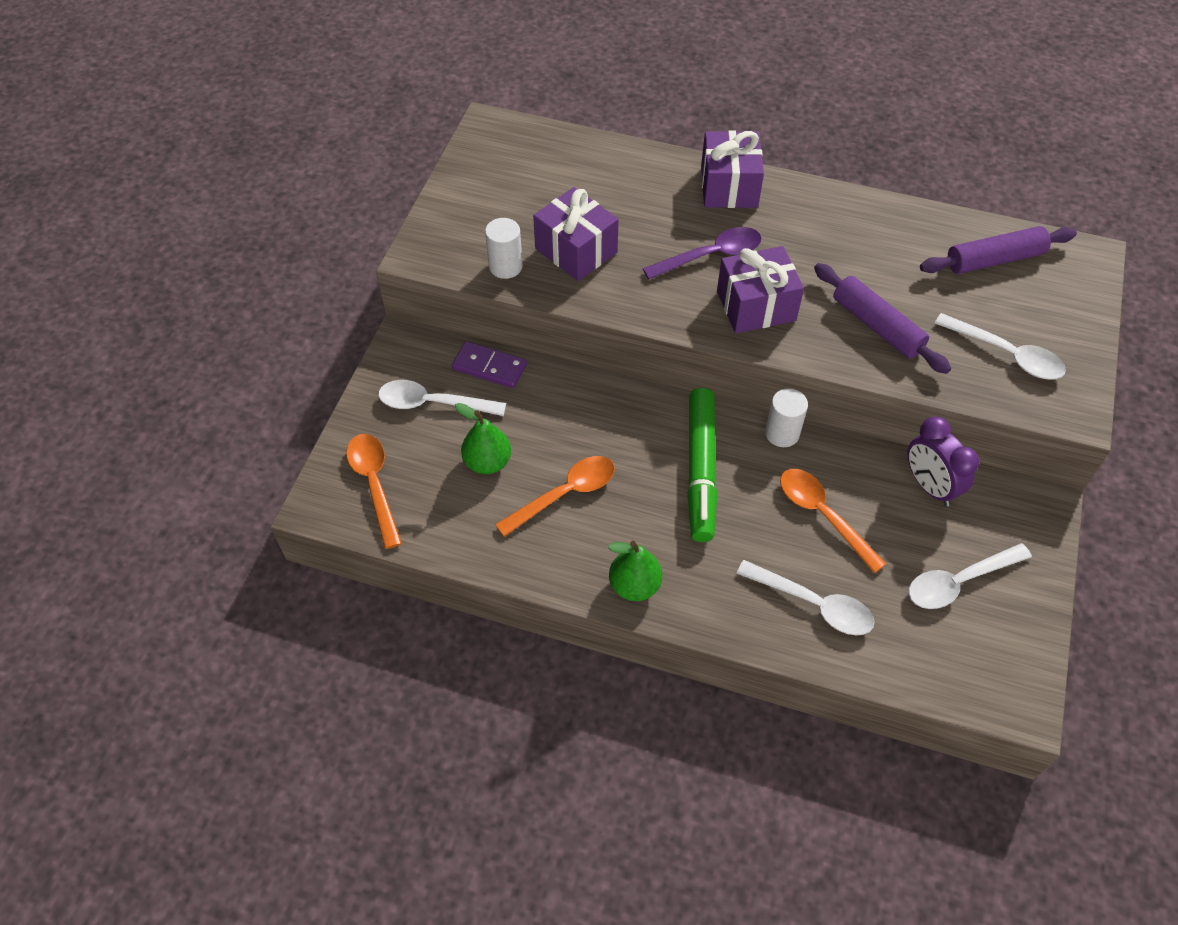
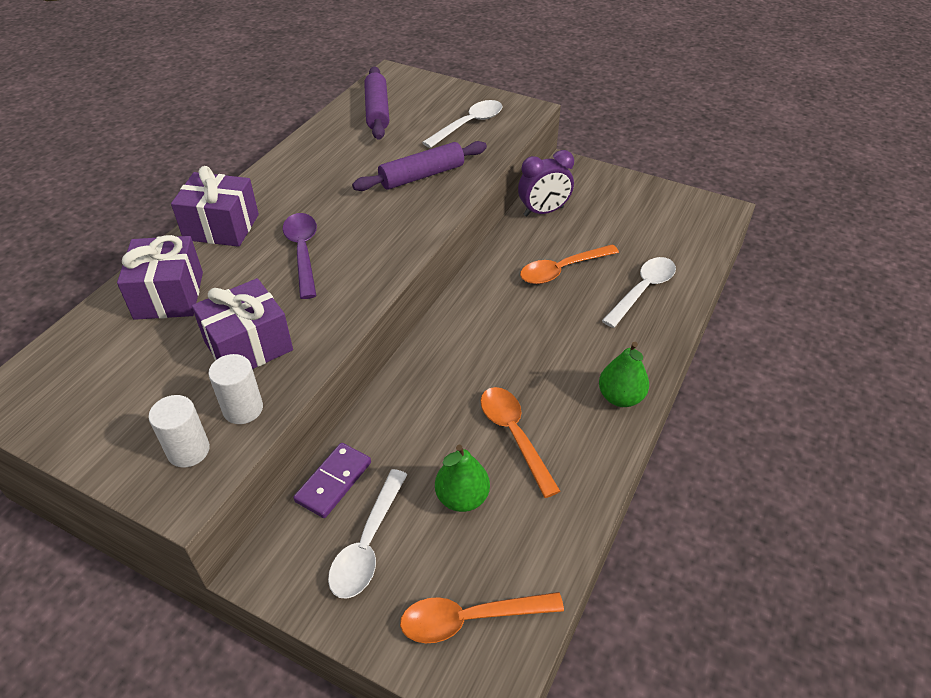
camera: 80 degrees left, 10 degrees down
green marker [687,388,717,542] -> none
purple gift [717,246,804,333] -> purple gift moved to [117,235,203,320]
white cylinder [765,388,808,447] -> white cylinder moved to [148,395,210,468]
white spoon [909,543,1032,609] -> none

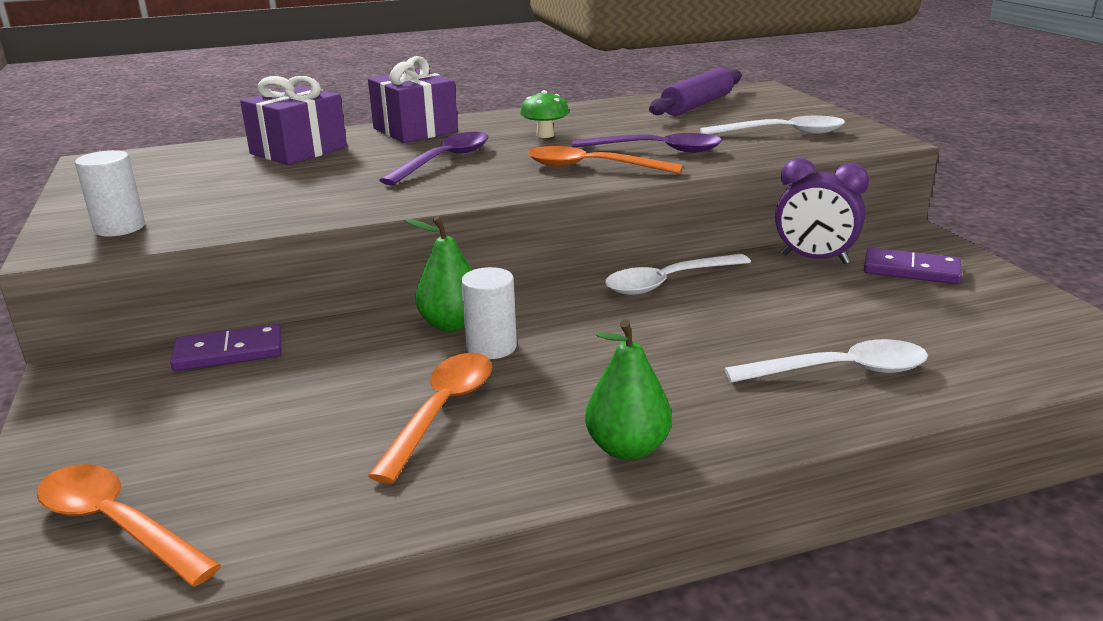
camera: 45 degrees right, 20 degrees down
purple gift [192,278,293,369] -> none
white cylinder [208,354,263,424] -> white cylinder moved to [461,267,517,359]
white spoon [328,469,408,599] -> white spoon moved to [605,254,751,295]
purple rolling pin [352,141,487,191] -> purple spoon [572,133,722,153]
green pear [435,445,490,512] -> green pear moved to [404,216,472,331]
orange spoon [520,245,619,284] -> orange spoon moved to [527,146,683,174]
none -> green mushroom [520,90,569,138]
none -> purple domino [864,248,962,284]

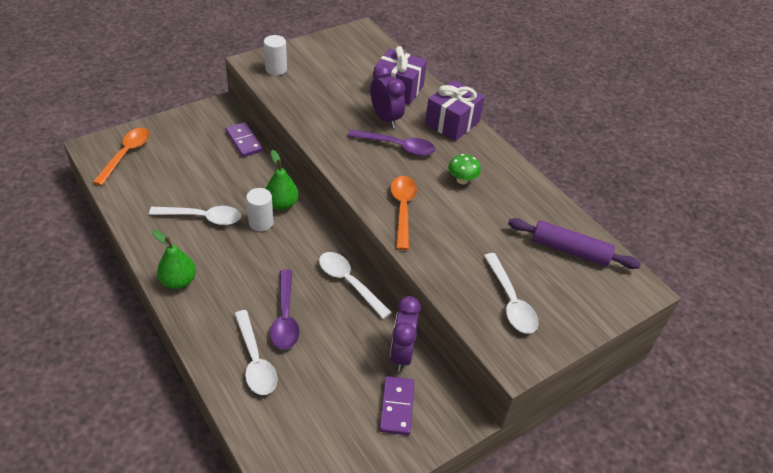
camera: 70 degrees right, 20 degrees up
orange spoon [368,353,492,483] -> white spoon [149,206,241,225]
purple spoon [572,133,722,153] -> purple spoon moved to [270,270,300,350]
none -> purple clock [370,64,405,128]

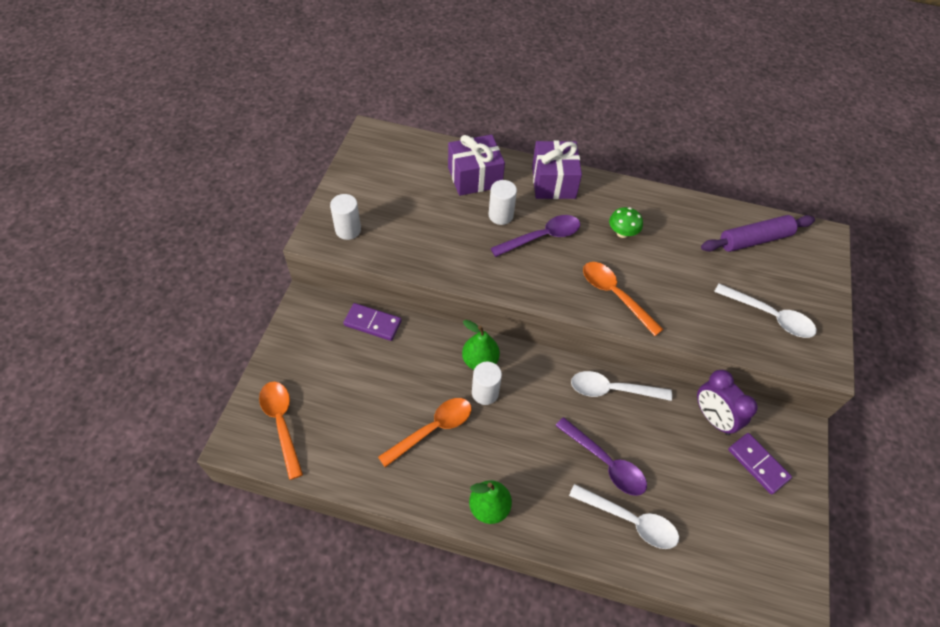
camera: 40 degrees left, 10 degrees up
white spoon [149,206,241,225] -> orange spoon [378,398,471,467]
purple clock [370,64,405,128] -> white cylinder [489,180,517,225]

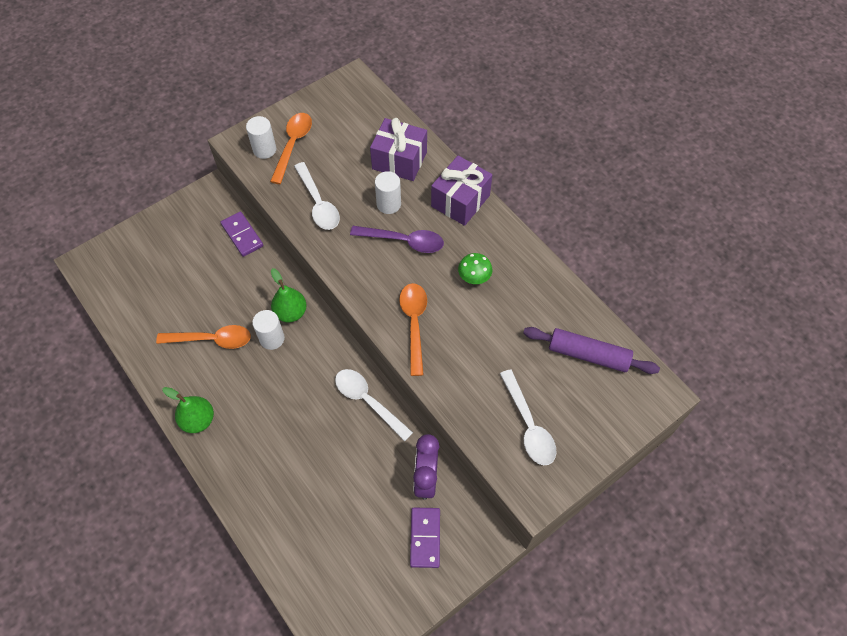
camera: 40 degrees right, 5 degrees up
orange spoon [259,381,303,480] -> orange spoon moved to [270,113,312,184]
purple spoon [555,417,647,496] -> none
white spoon [569,484,679,549] -> white spoon moved to [294,162,340,230]

